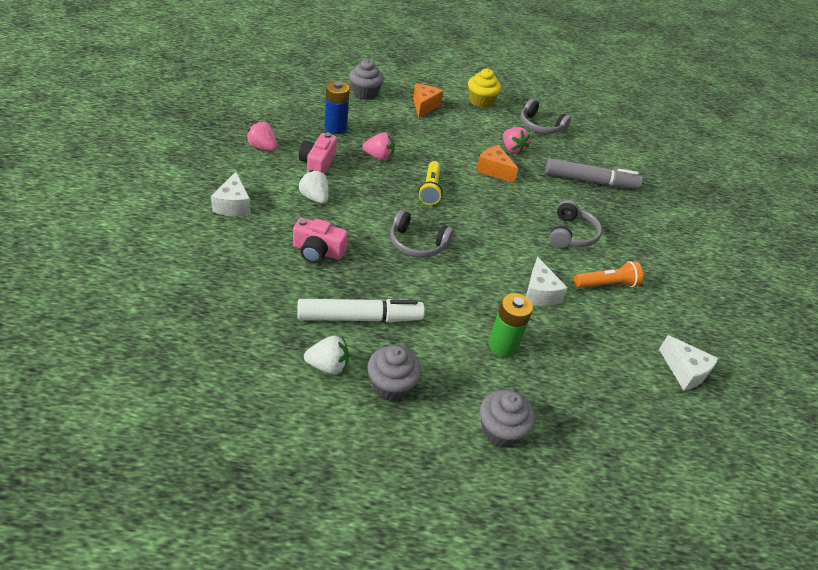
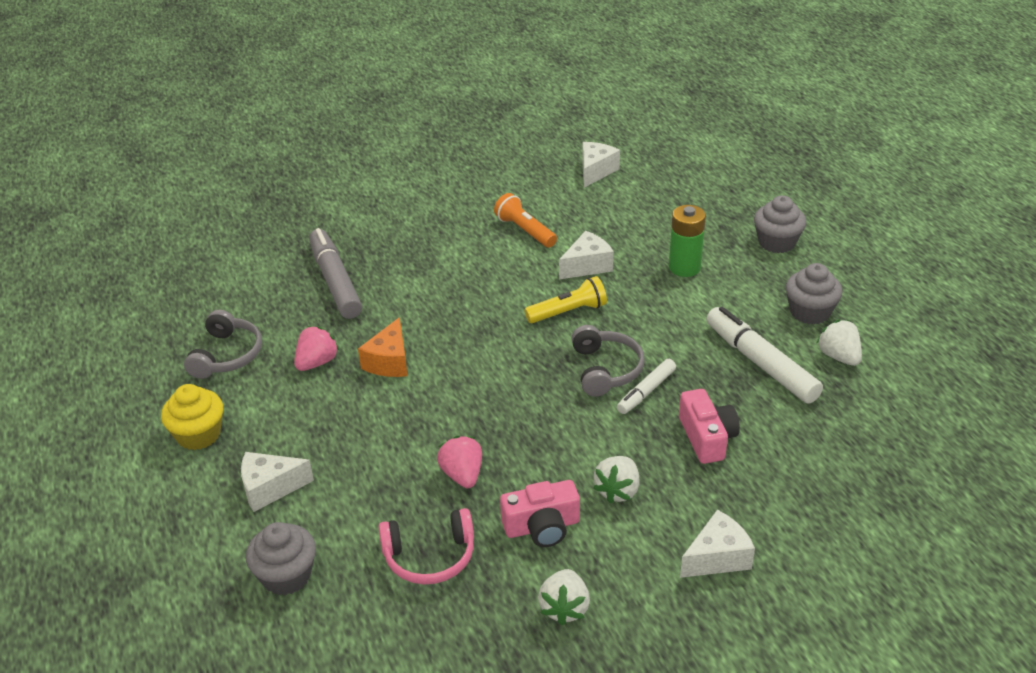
camera: 110 degrees left, 5 degrees down
pink strawberry [246,121,278,151] -> white strawberry [538,569,590,625]
blue battery [325,81,350,134] -> pink headphones [379,508,474,584]
orange cheese [413,84,443,118] -> white cheese [241,452,314,512]
yellow flashlight [418,161,443,205] -> yellow flashlight moved to [524,276,607,323]
grey headphones [550,200,602,248] -> none
none -> white marker [617,359,676,414]

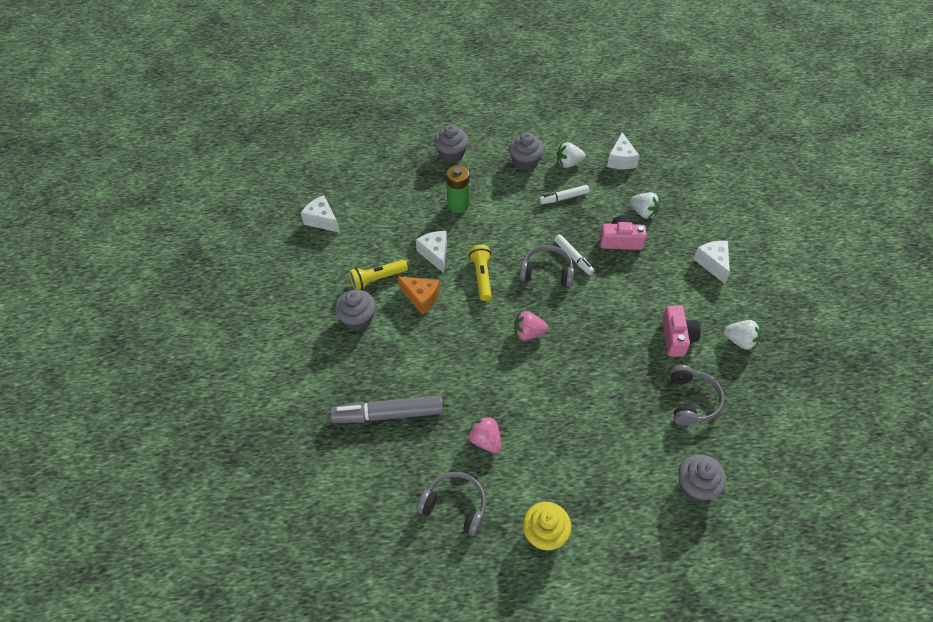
camera: 75 degrees left, 15 degrees up
white cheese [241,452,314,512] -> white cheese moved to [607,132,640,169]
orange cheese [358,317,408,377] -> orange cheese moved to [398,277,440,315]
pink headphones [379,508,474,584] -> grey headphones [670,365,724,426]
pink strawberry [437,436,482,488] -> pink strawberry moved to [514,311,548,341]
orange flashlight [494,193,557,248] -> yellow flashlight [349,260,408,290]
white strawberry [593,456,639,504] -> white strawberry moved to [630,192,660,219]
white marker [706,307,823,404] -> white marker [539,185,590,204], size x0.57
none -> grey cupcake [335,290,376,331]

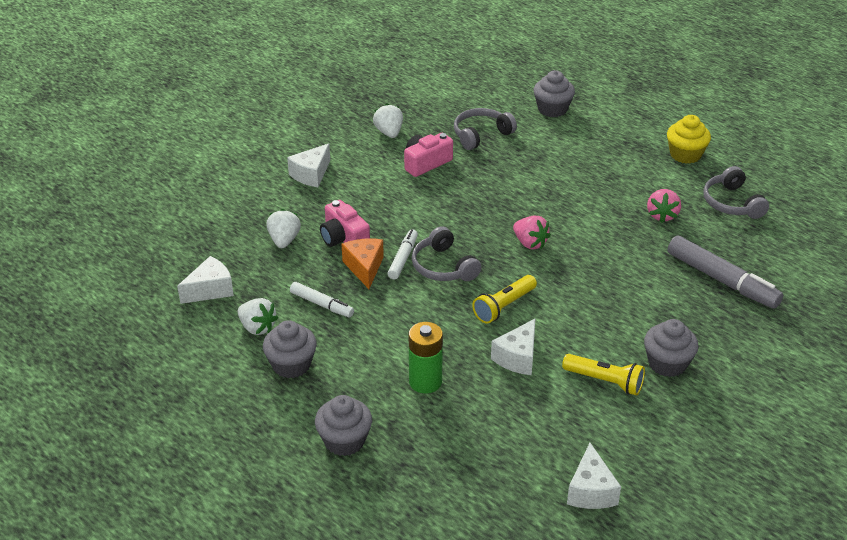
camera: 130 degrees left, 15 degrees down
orange cheese [398,277,440,315] -> orange cheese moved to [342,239,384,289]

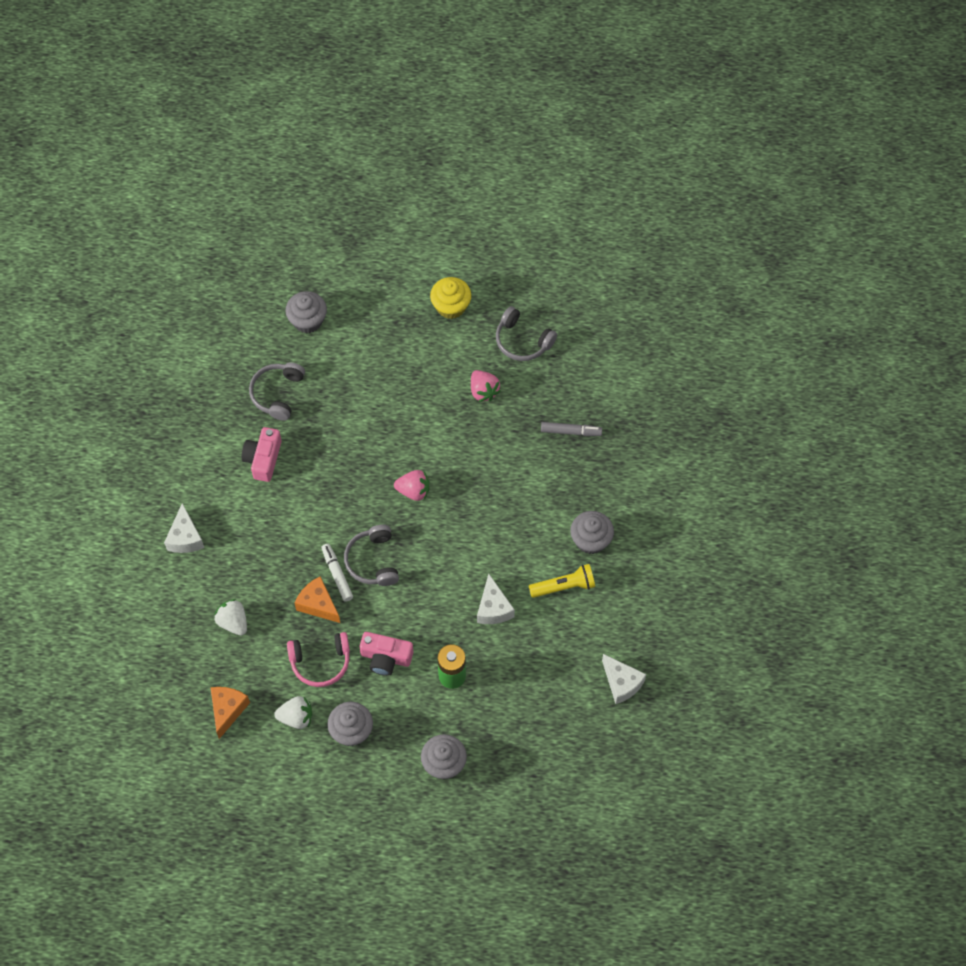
camera: 40 degrees left, 25 degrees up
white cheese [177,256,234,304] -> orange cheese [210,687,250,739]
white marker [290,282,354,317] -> pink headphones [287,632,350,687]
pink camera [320,200,370,247] -> pink camera moved to [360,632,413,676]
white strawberry [373,104,403,138] -> none
grey headphones [412,226,481,281] -> grey headphones turned 60 degrees clockwise [344,525,399,586]
yellow flashlight [472,275,537,324] -> none
grey marker [668,235,783,309] -> grey marker [541,422,602,436], size x0.57

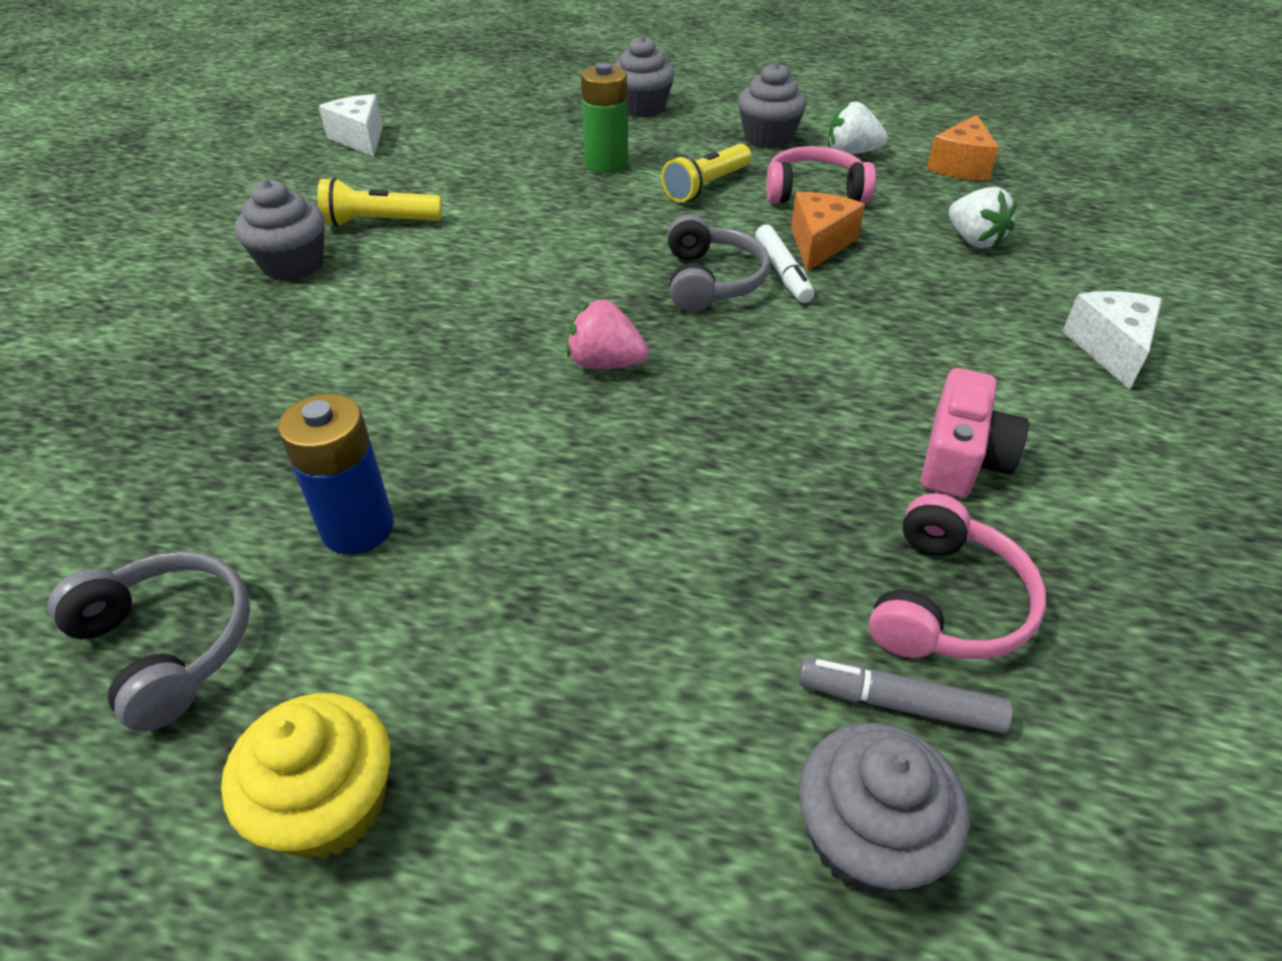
camera: 170 degrees left, 20 degrees down
grey headphones [249,362,305,421] -> pink headphones [869,493,1046,659]
orange cheese [295,576,340,623] -> orange cheese turned 120 degrees counterclockwise [791,192,865,271]
pink camera [360,632,413,676] -> yellow flashlight [661,144,751,202]
pink strawberry [471,370,501,402] -> blue battery [278,394,394,555]
white cheese [477,574,515,624] -> none
grey marker [541,422,602,436] -> grey marker moved to [798,658,1012,734]

